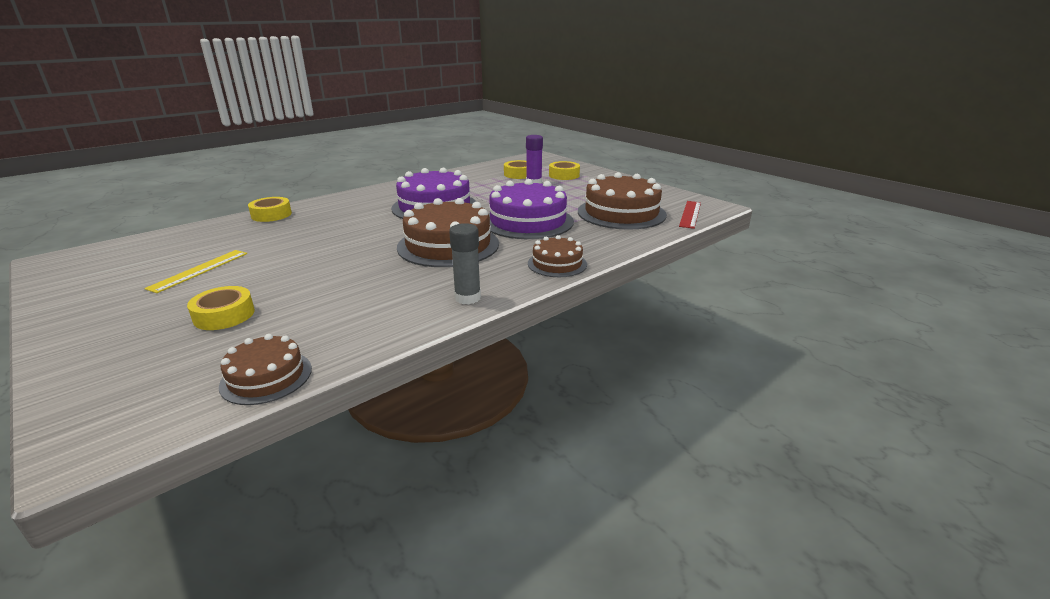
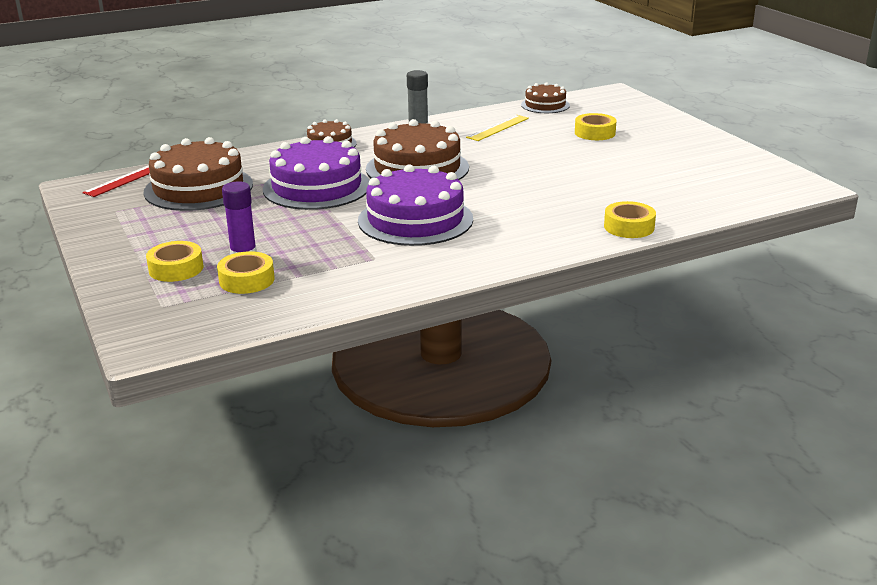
camera: 165 degrees left, 0 degrees up
yellow ruler [144,250,247,293] -> yellow ruler moved to [466,115,529,141]

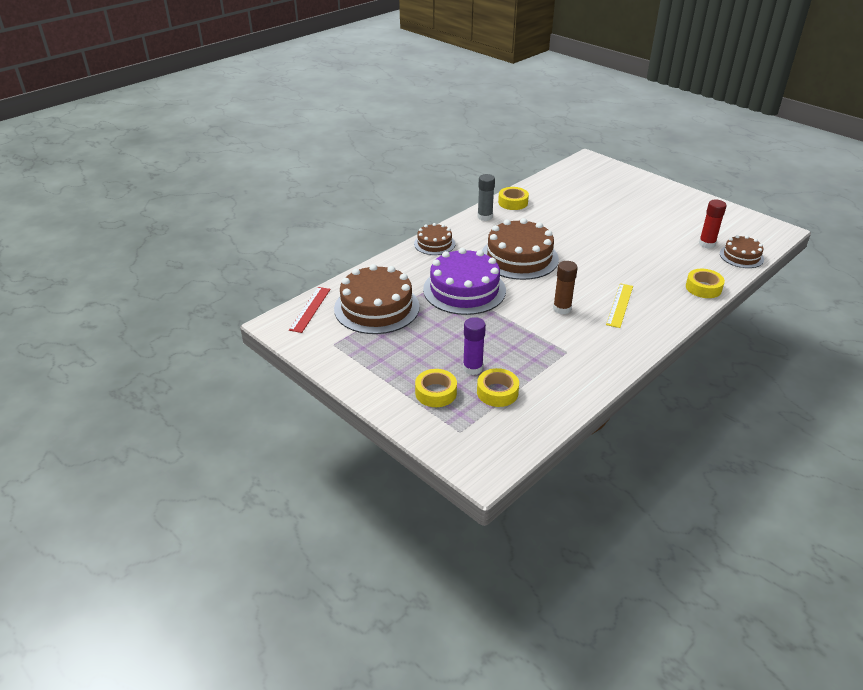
camera: 20 degrees left, 10 degrees up
purple cake [358,164,473,246] -> brown glue stick [553,261,578,314]
yellow ruler [466,115,529,141] -> yellow ruler moved to [606,283,633,328]
brown cake [521,82,570,113] -> brown cake moved to [720,235,764,268]
yellow tape [575,113,616,140] -> yellow tape moved to [498,187,529,210]
none -> red glue stick [699,200,727,249]

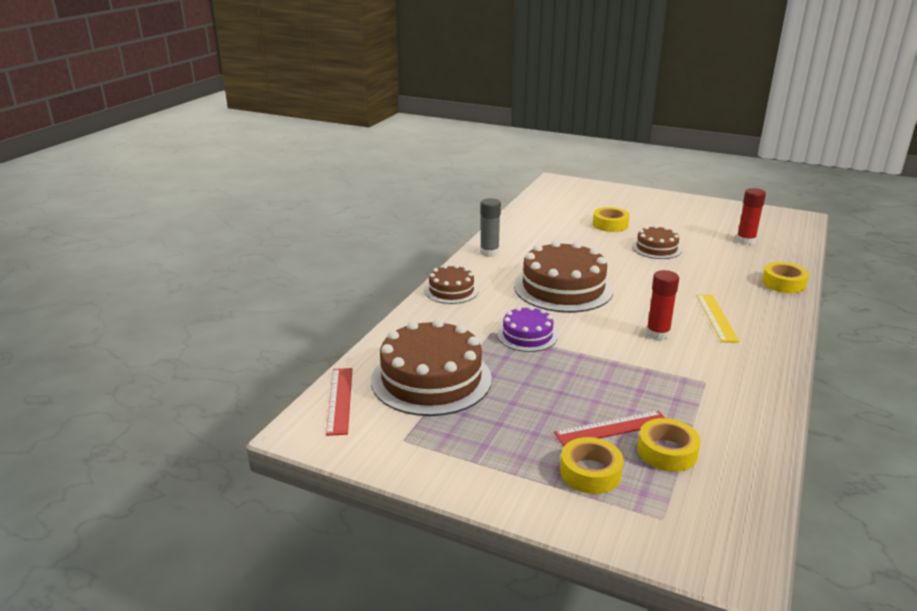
camera: 20 degrees left, 10 degrees down
purple cake [423,248,506,315] -> purple cake [498,306,558,352], size x0.55
purple glue stick [463,317,486,375] -> red ruler [554,411,665,446]
yellow tape [498,187,529,210] -> yellow tape moved to [593,207,630,232]
brown glue stick [553,261,578,314] -> red glue stick [646,270,679,340]
brown cake [720,235,764,268] -> brown cake moved to [632,225,682,259]

